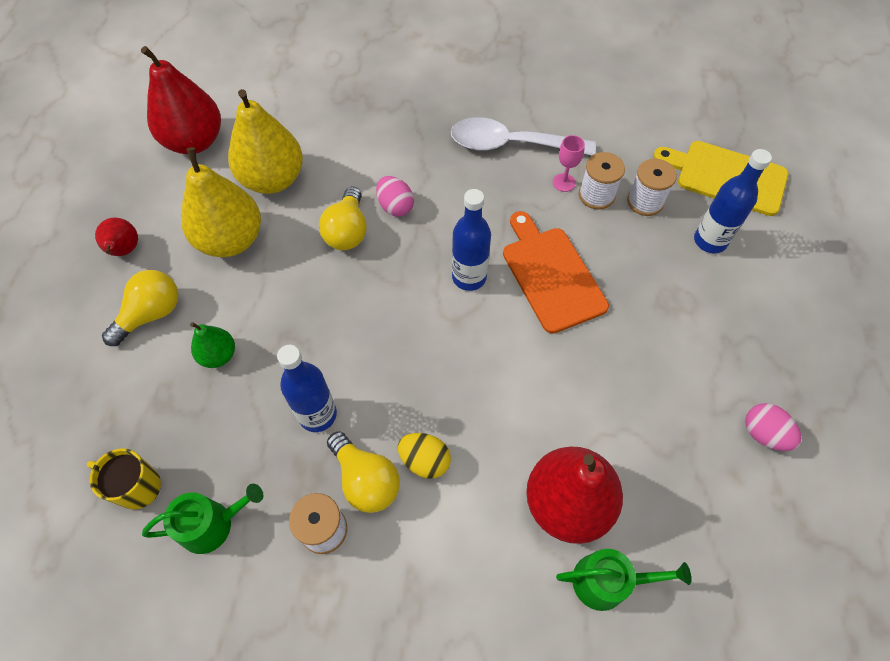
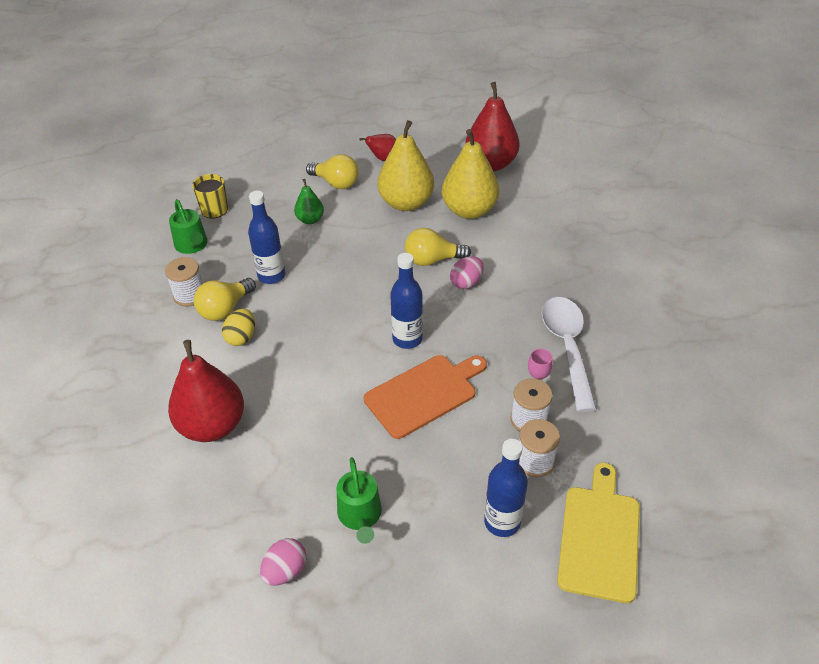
camera: 80 degrees right, 15 degrees down
green watering can [556,549,691,611] -> green watering can moved to [337,457,382,544]

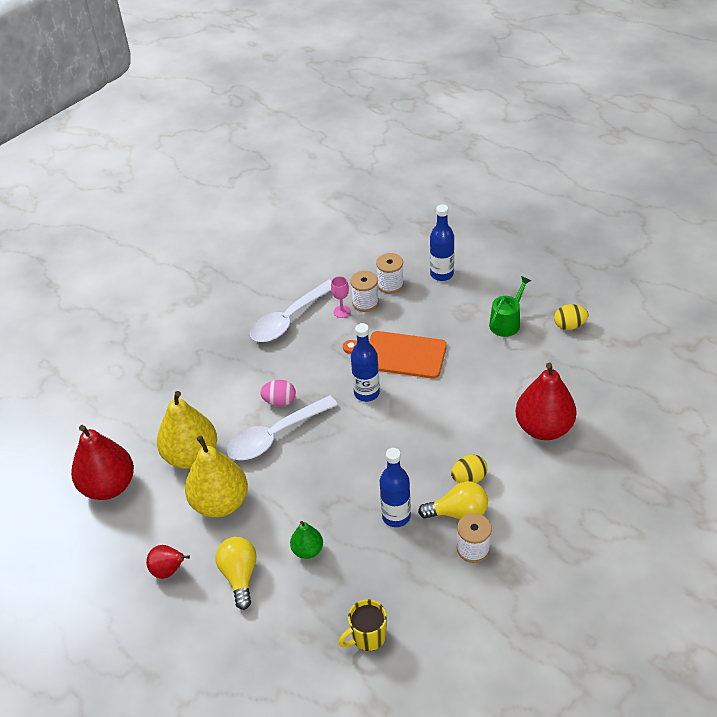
camera: 130 degrees left, 0 degrees up
green watering can [169,199,208,254] -> none
pink egg [260,538,306,586] -> yellow egg [554,304,589,330]
yellow light bulb [405,228,471,266] -> white spoon [227,395,338,460]
yellow cutting board [557,463,640,603] -> none

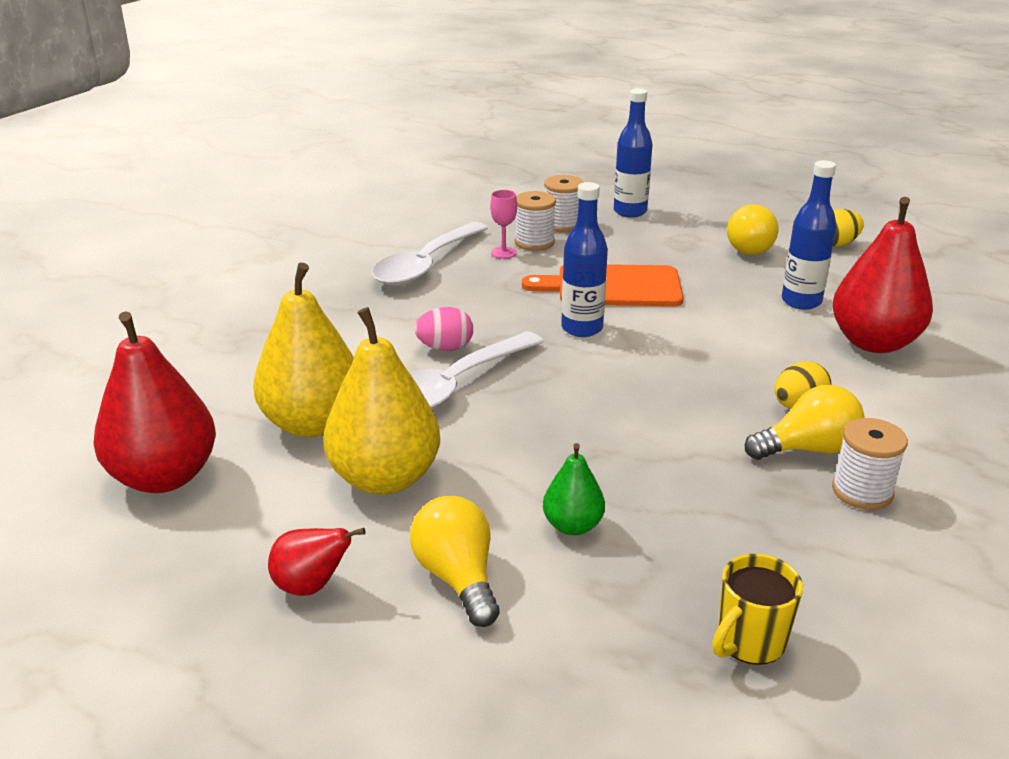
camera: 15 degrees left, 15 degrees down
blue bottle [380,448,411,527] -> blue bottle moved to [782,160,836,310]
green watering can [489,276,531,337] -> yellow light bulb [727,204,778,255]

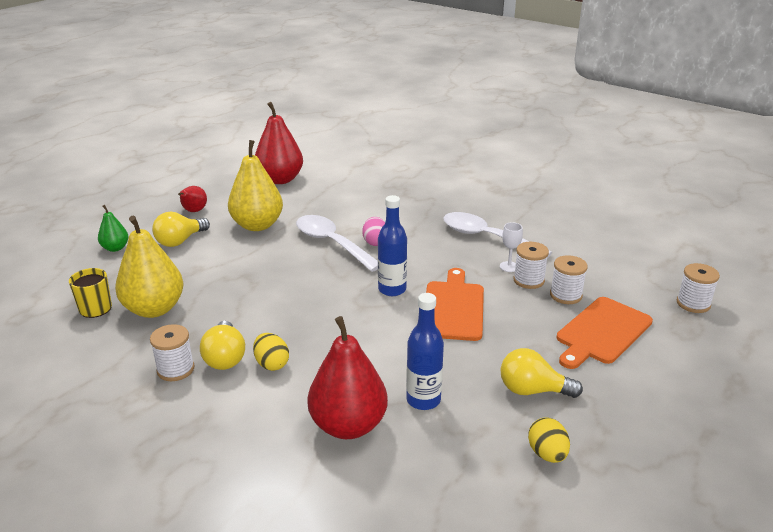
camera: 95 degrees right, 0 degrees up
yellow pear [253,262,354,437] -> yellow pear moved to [115,216,184,318]
yellow light bulb [410,496,500,627] -> yellow light bulb turned 150 degrees clockwise [152,212,210,247]
pink goblet [490,190,517,259] -> white goblet [500,222,523,272]
green pear [543,443,605,535] -> green pear moved to [98,205,129,252]
blue bottle [614,88,653,218] -> orange cutting board [557,297,653,369]
none -> white spool [677,263,720,313]

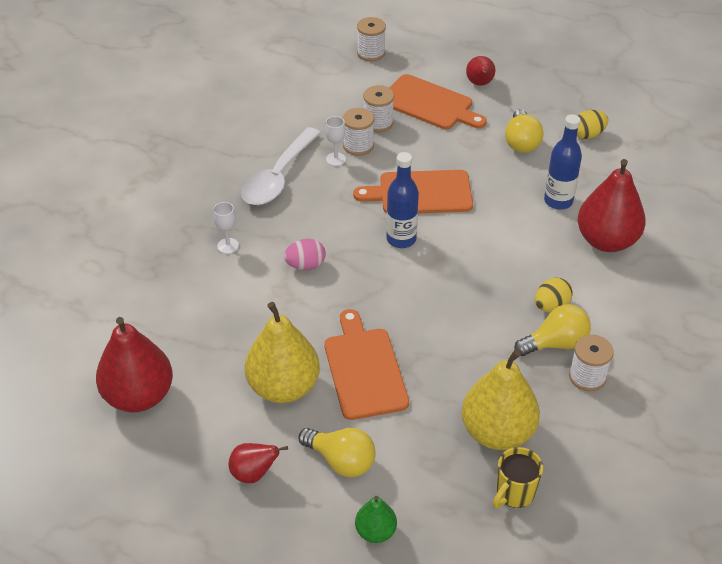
camera: 100 degrees left, 15 degrees up
white spoon [296,215,378,272] -> none
none -> white goblet [213,202,239,254]
none -> orange cutting board [324,309,409,420]
none -> red pear [466,56,495,86]

